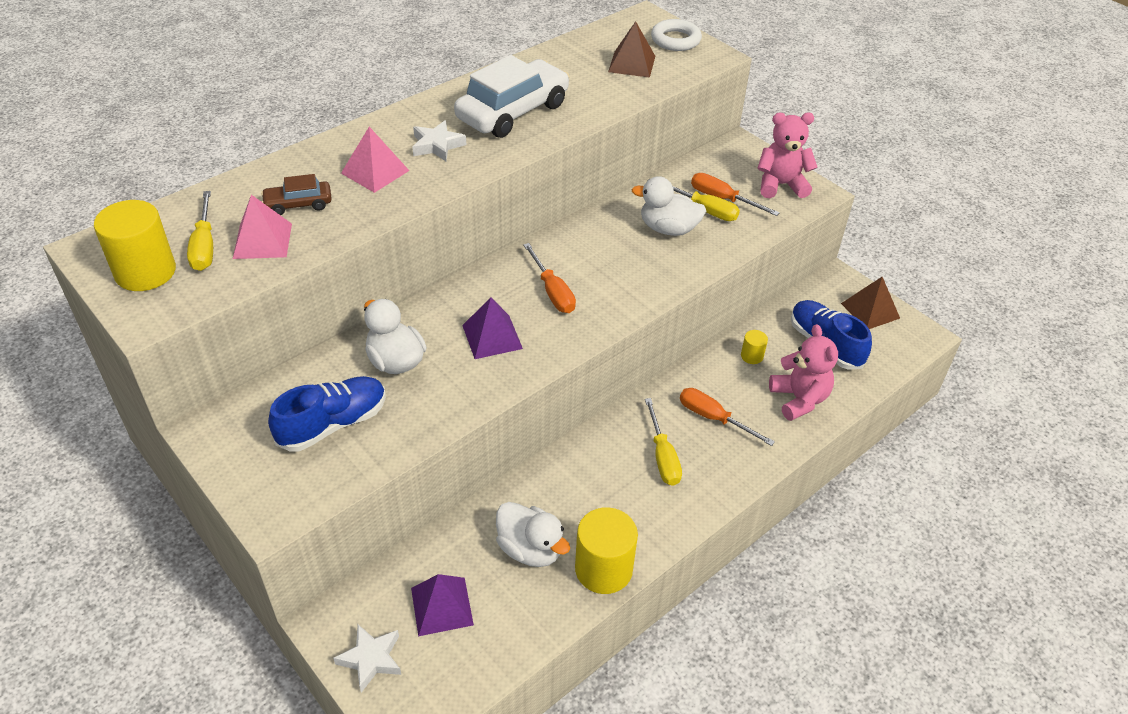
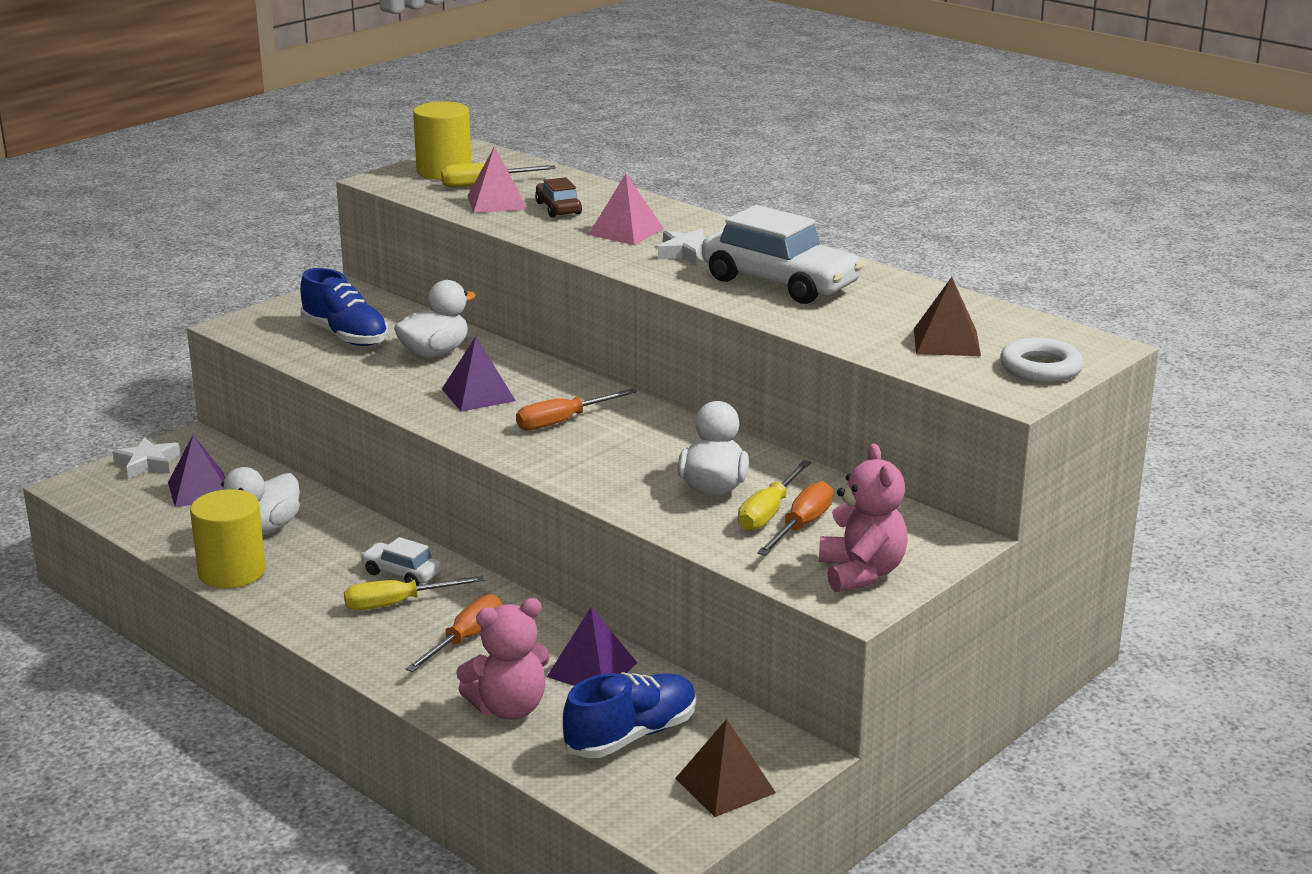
camera: 85 degrees right, 20 degrees down
yellow cylinder [741,330,768,364] -> purple pyramid [547,607,637,686]
none -> white car [360,537,441,586]

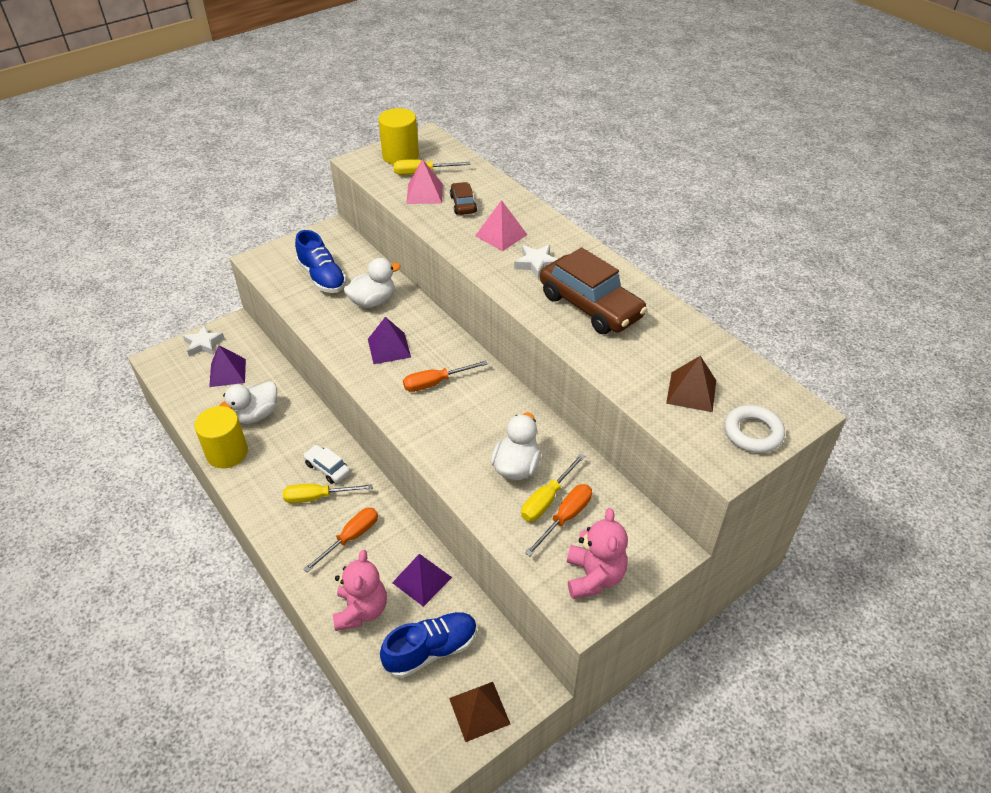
camera: 10 degrees right, 20 degrees up
pink teddy bear [456,598,550,720] -> pink teddy bear turned 75 degrees counterclockwise [333,550,387,631]
white car [702,205,864,304] -> brown car [540,247,648,334]

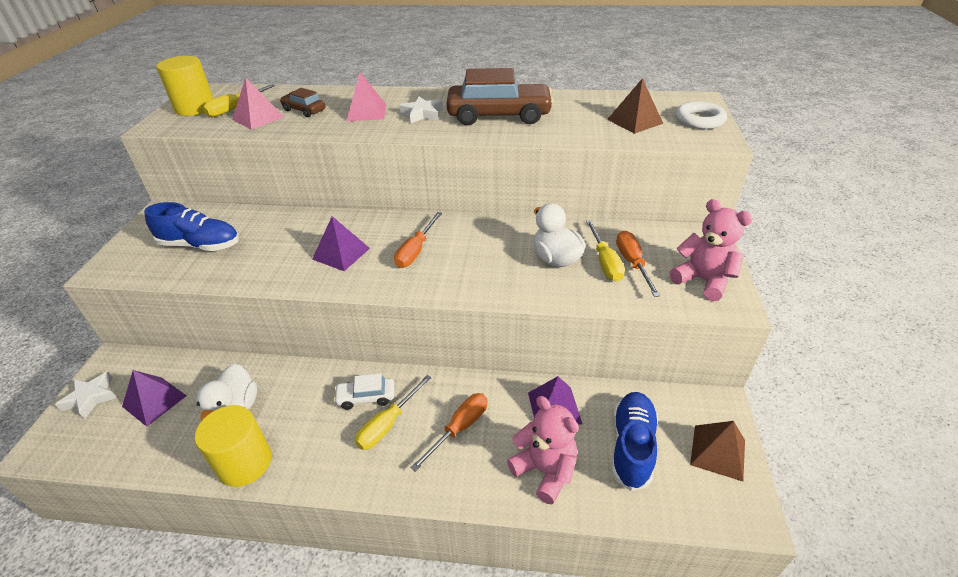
camera: 45 degrees left, 5 degrees down
orange screwdriver [303,508,378,572] -> orange screwdriver turned 45 degrees clockwise [410,393,488,471]
white duck [344,258,401,308] -> none

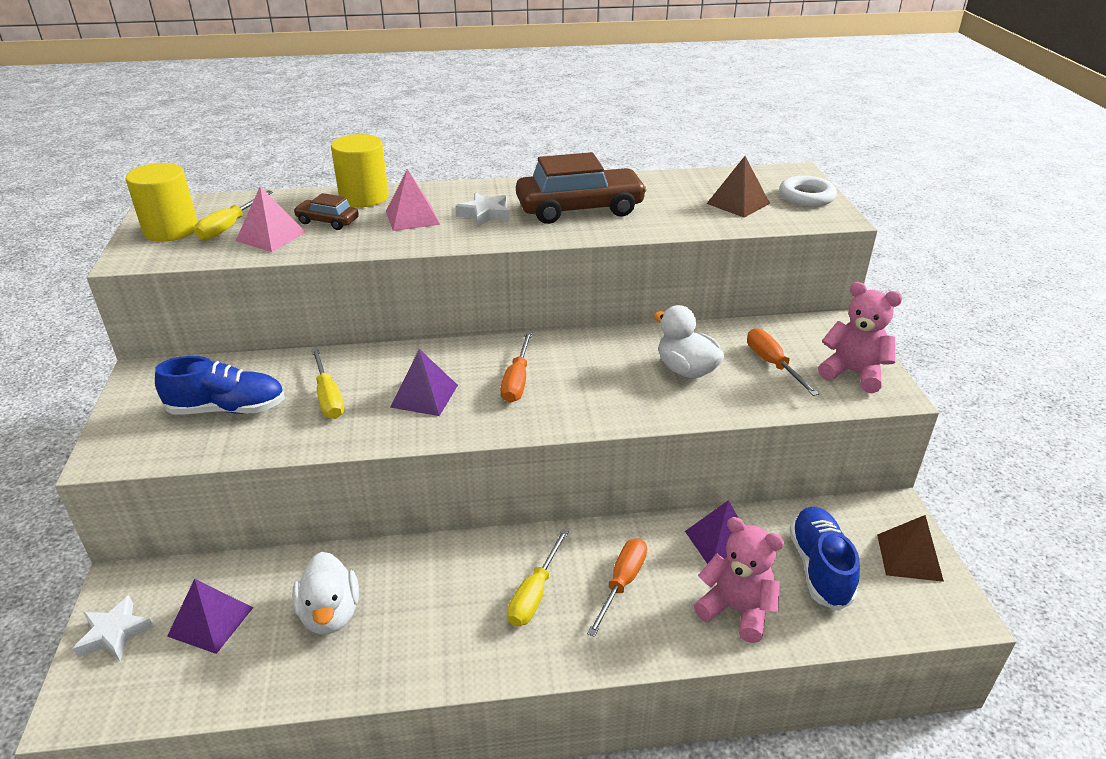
camera: 15 degrees left, 5 degrees down
yellow cylinder [195,405,272,487] -> yellow cylinder moved to [331,134,389,207]
white car [334,373,395,410] -> none
yellow screwdriver [586,220,625,281] -> yellow screwdriver moved to [312,348,344,419]

